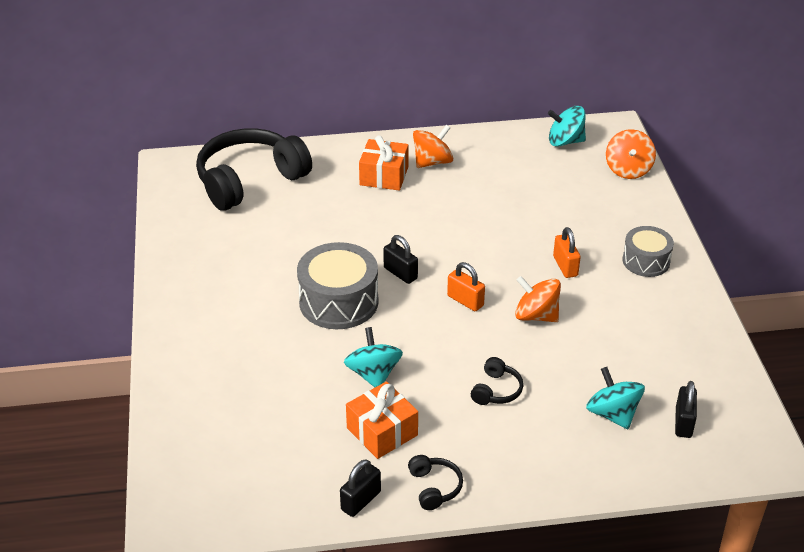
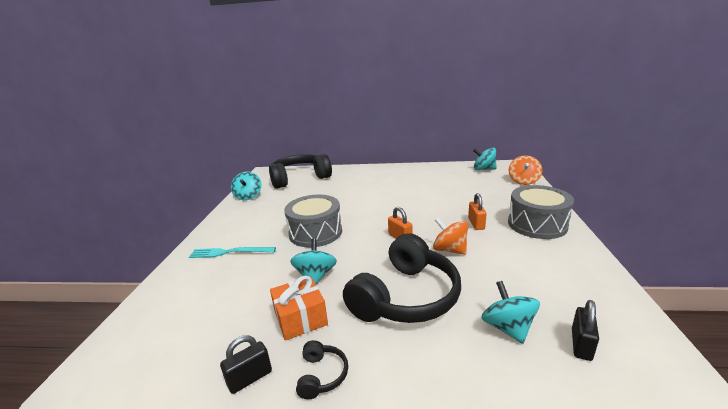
camera: 15 degrees right, 15 degrees down
orange gift [359,135,409,190] -> none
black padlock [383,235,418,284] -> none
orange spinning top [413,125,453,168] -> none
black headphones [471,357,523,405] -> black headphones [343,233,461,323], size x2.44
grey drum [622,226,674,277] -> grey drum [508,185,574,239], size x1.62
none -> turquoise fork [189,247,276,258]
none -> turquoise spinning top [231,172,261,200]

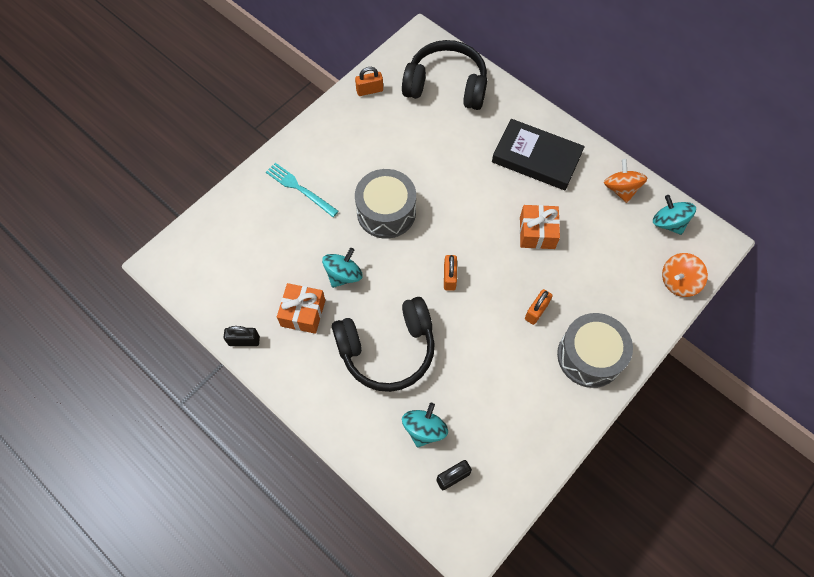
camera: 35 degrees right, 40 degrees up
turquoise spinning top [231,172,261,200] -> orange padlock [355,67,383,96]
black headphones [296,340,348,399] -> none
orange spinning top [433,218,468,255] -> orange spinning top moved to [604,159,648,203]
none -> black book [492,119,585,190]
none -> orange gift [520,205,560,249]

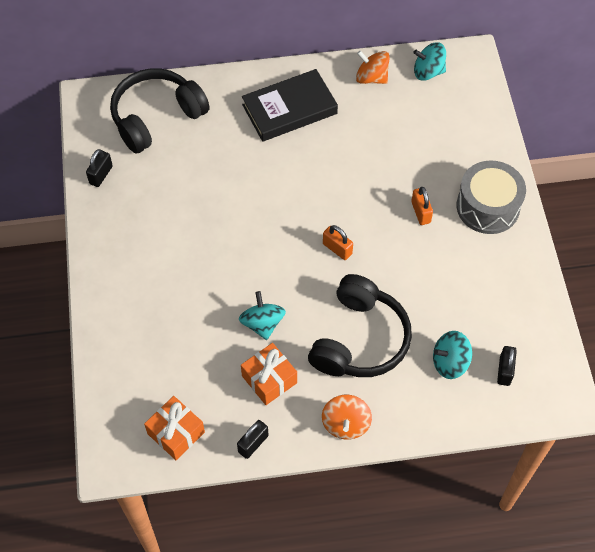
camera: 50 degrees left, 5 degrees down
turquoise fork [266,163,339,217] -> none
orange padlock [355,67,383,96] -> black padlock [86,149,113,187]
grey drum [355,169,416,239] -> none
turquoise spinning top [402,403,448,448] -> turquoise spinning top turned 75 degrees counterclockwise [433,331,472,379]
orange gift [520,205,560,249] -> orange gift moved to [144,396,205,460]
orange spinning top [662,253,708,297] -> orange spinning top moved to [322,395,372,440]

